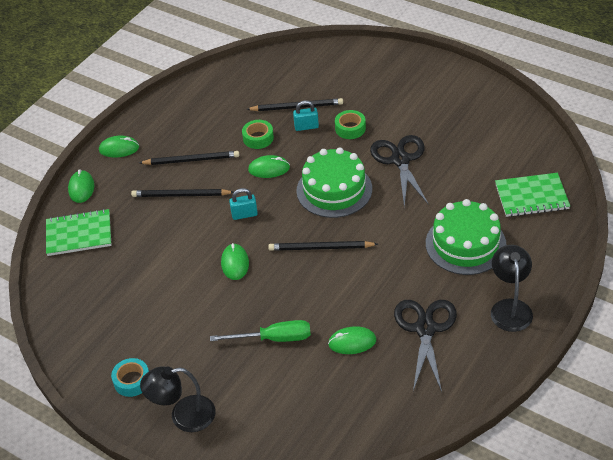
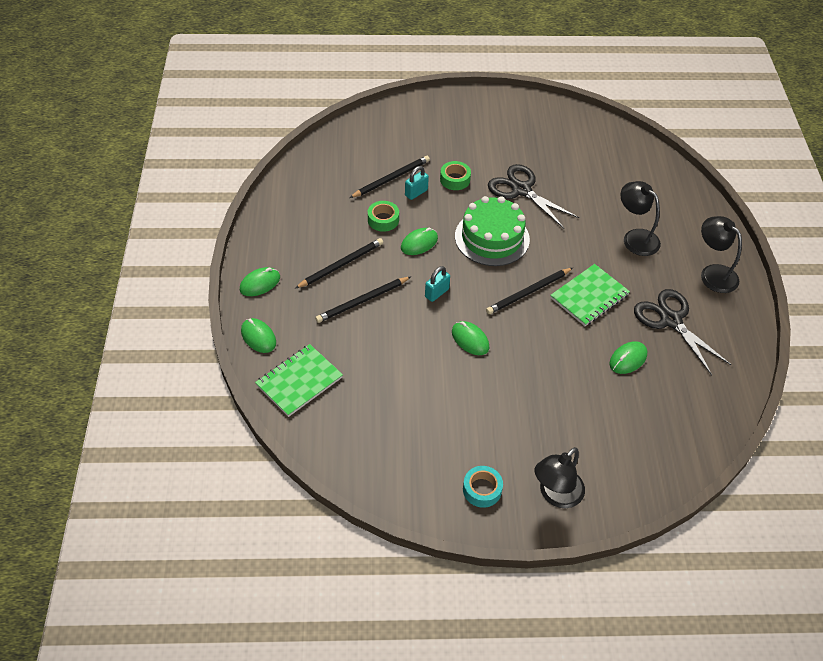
camera: 40 degrees left, 5 degrees up
green screwdriver [210,320,311,342] -> none
green cake [426,199,506,275] -> black lamp [620,181,661,256]
green notebook [495,173,570,217] -> green notebook moved to [550,264,630,326]

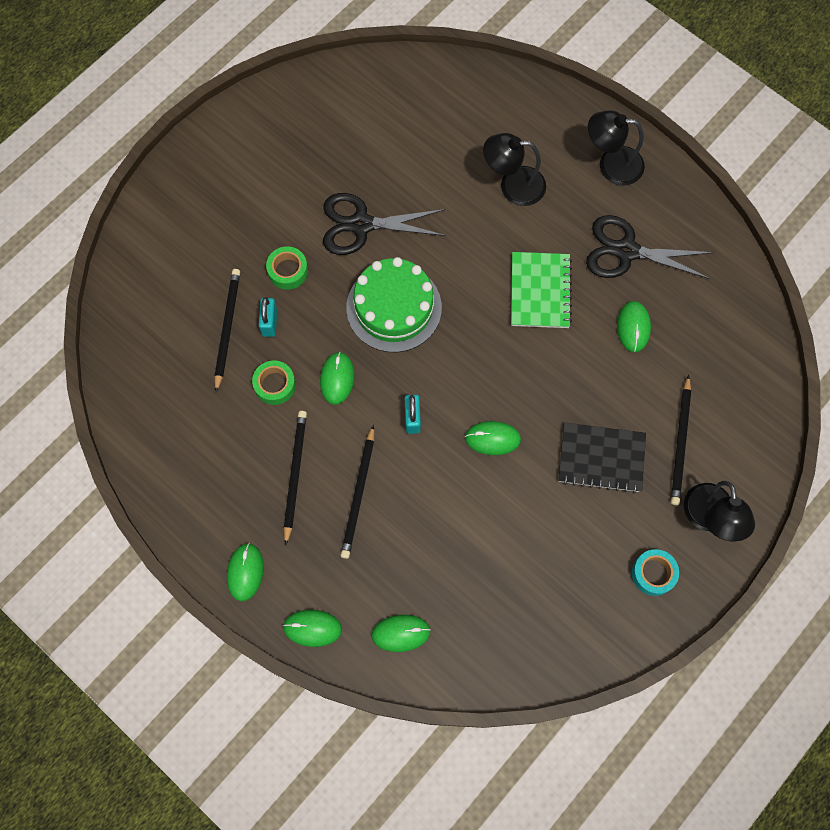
camera: 45 degrees left, 20 degrees up
green notebook [255,344,343,417] -> green mouse [371,615,431,652]
black pencil [486,268,573,314] -> black pencil moved to [671,375,691,505]
none -> black notebook [558,422,646,493]

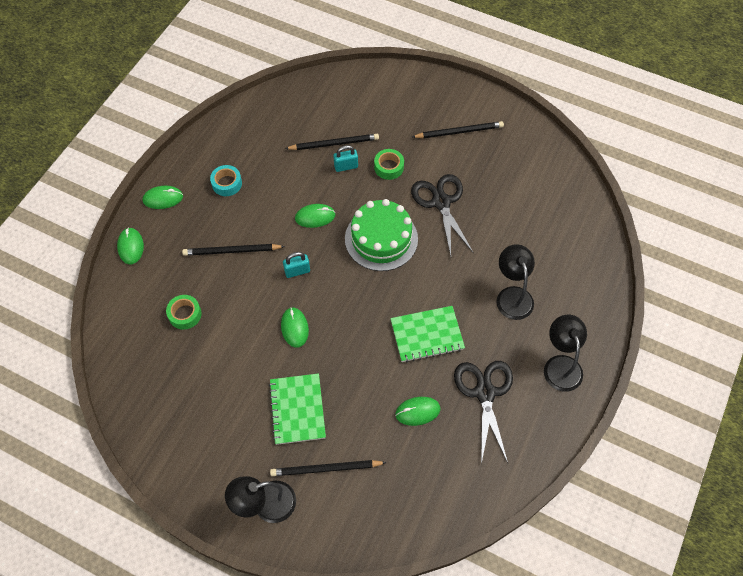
camera: 75 degrees right, 10 degrees down
green tape [252,360,296,405] -> green tape moved to [166,295,202,330]
black pencil [284,411,307,545] -> black pencil moved to [412,121,504,139]
green mouse [371,615,431,652] -> none
black notebook [558,422,646,493] -> green notebook [269,373,326,445]
turquoise tape [632,549,679,596] -> turquoise tape moved to [210,165,242,196]

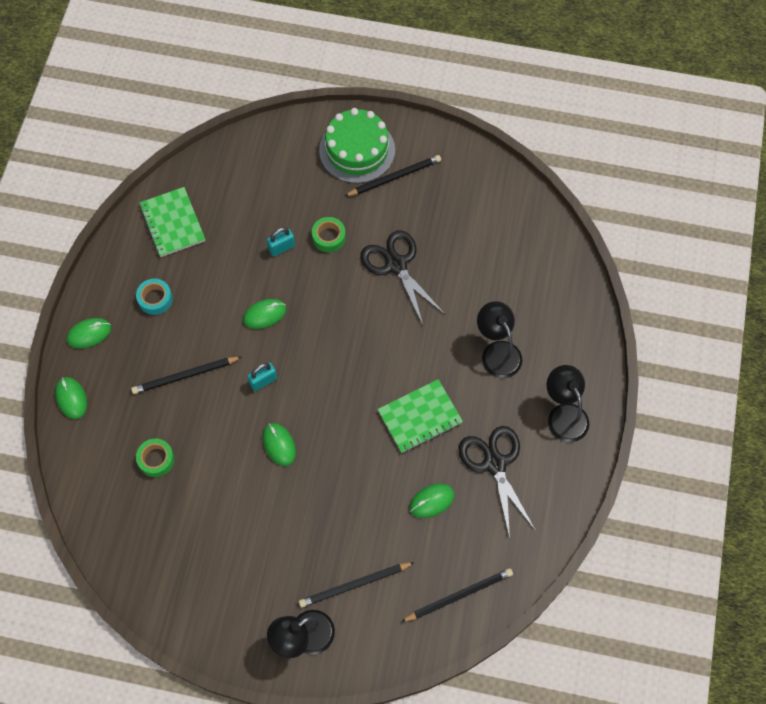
camera: 15 degrees left, 5 degrees up
green notebook [269,373,326,445] -> green notebook moved to [139,187,205,257]
black pencil [285,134,379,150] -> black pencil moved to [401,568,513,622]
green cake [345,199,418,271] -> green cake moved to [319,108,395,184]

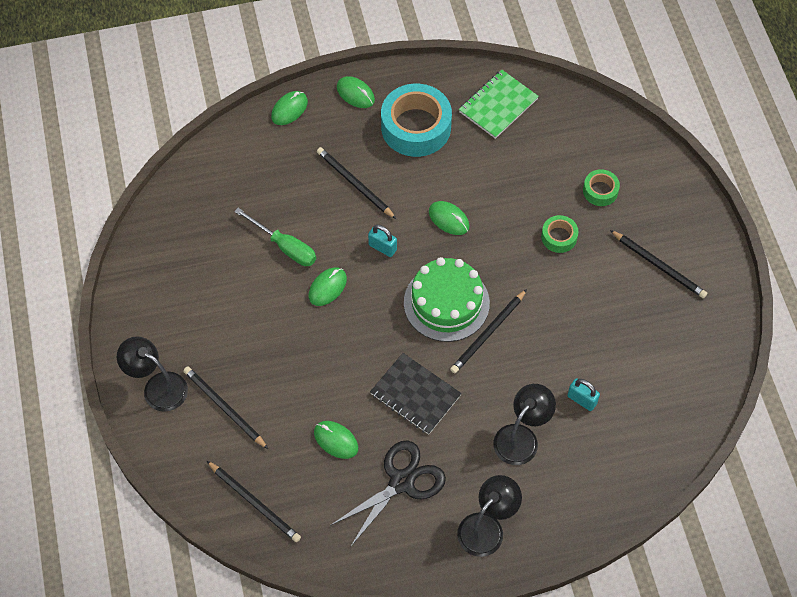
camera: 65 degrees right, 5 degrees down
turquoise tape [136,279,173,315] -> turquoise tape [381,84,452,157], size x2.05
green tape [136,439,175,477] -> green tape moved to [583,169,620,206]
turquoise padlock [267,227,295,257] -> turquoise padlock moved to [567,379,600,411]
green cake [319,108,395,184] -> green cake moved to [404,257,490,342]
black scissors [360,230,445,325] -> none
green notebook [377,379,463,453] -> black notebook [370,353,462,435]
none -> green screwdriver [234,208,316,266]
none -> black pencil [450,289,527,374]

